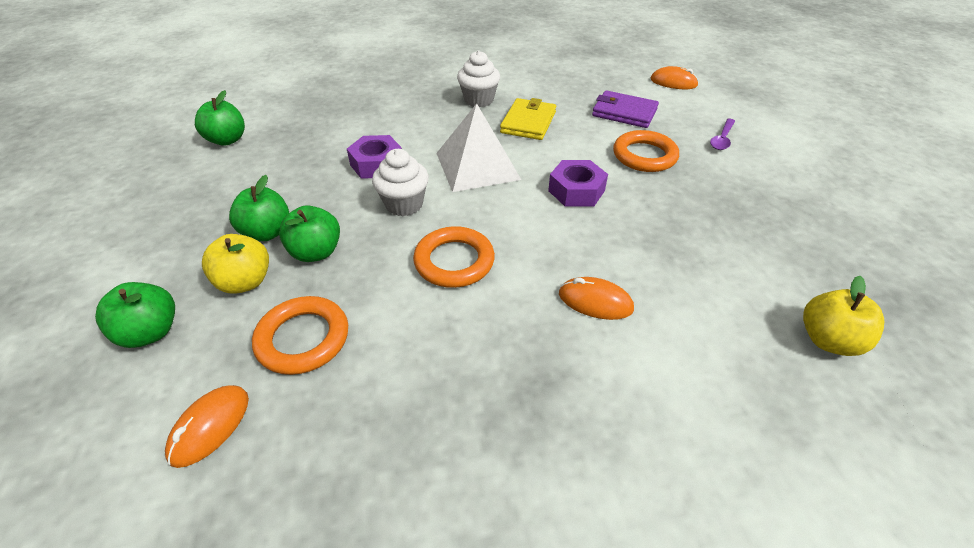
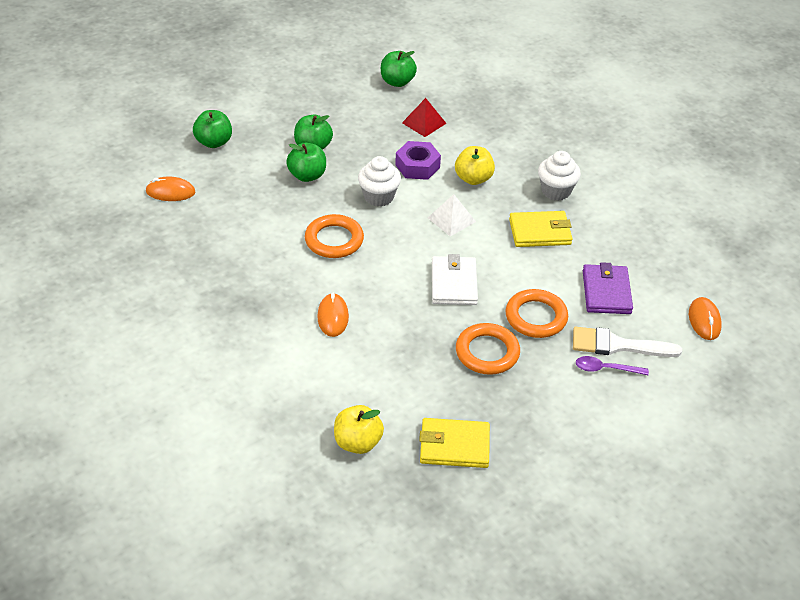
camera: 65 degrees right, 0 degrees up
yellow apple [202,234,269,294] -> yellow apple moved to [455,146,495,185]
orange ring [252,296,348,375] -> orange ring moved to [456,323,520,375]
white pyramid [436,103,521,192] -> white pyramid [428,194,476,236], size x0.57
purple nut [548,160,608,207] -> white wallet [432,254,478,305]
none -> red pyramid [402,98,447,137]
none -> yellow wallet [419,418,490,468]
none -> white brush [573,327,682,357]

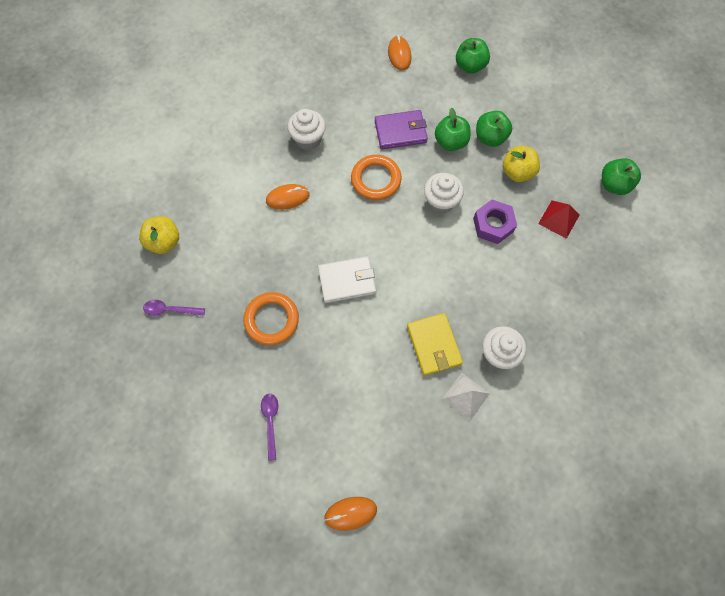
camera: 80 degrees right, 25 degrees up
yellow wallet [419,418,490,468] -> purple spoon [143,300,205,316]
white pyramid [428,194,476,236] -> white pyramid moved to [442,373,490,421]
yellow apple [455,146,495,185] -> yellow apple moved to [503,146,540,182]
orange ring [506,289,568,338] -> none
white brush [573,327,682,357] -> none
purple wallet [583,262,633,314] -> purple wallet moved to [375,110,428,149]
none -> white cupcake [287,109,326,150]

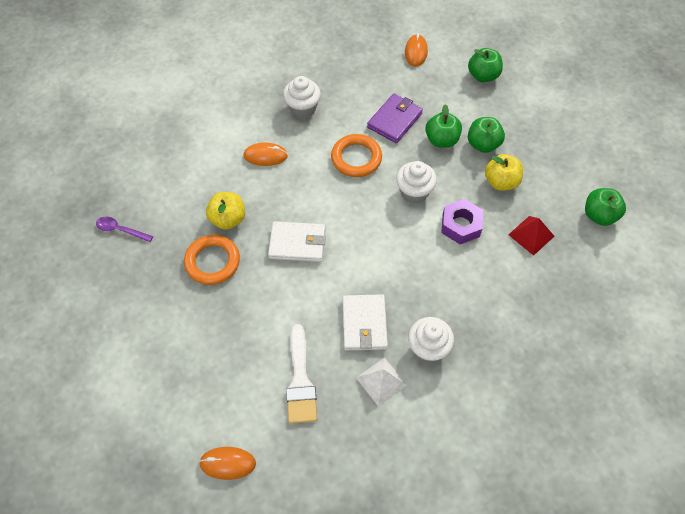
camera: 15 degrees right, 10 degrees down
yellow apple [139,216,179,254] -> yellow apple moved to [206,192,245,230]
purple spoon [261,394,278,461] -> none
purple wallet [375,110,428,149] -> purple wallet turned 60 degrees counterclockwise [367,94,423,143]
yellow wallet [407,313,463,376] -> white wallet [343,294,388,351]
none -> white brush [286,324,317,424]

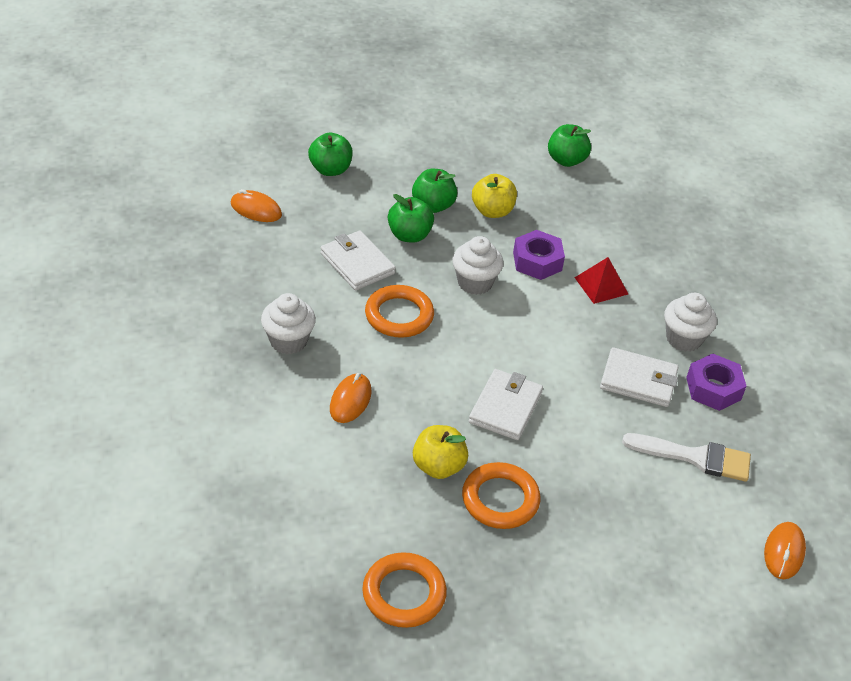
camera: 75 degrees left, 15 degrees down
purple spoon [96,217,153,242] -> orange ring [362,552,447,628]
white pyramid [356,357,407,407] -> purple nut [686,354,746,411]
purple wallet [367,94,423,143] -> white wallet [321,230,396,291]
red pyramid [508,216,554,256] -> red pyramid moved to [574,257,628,304]

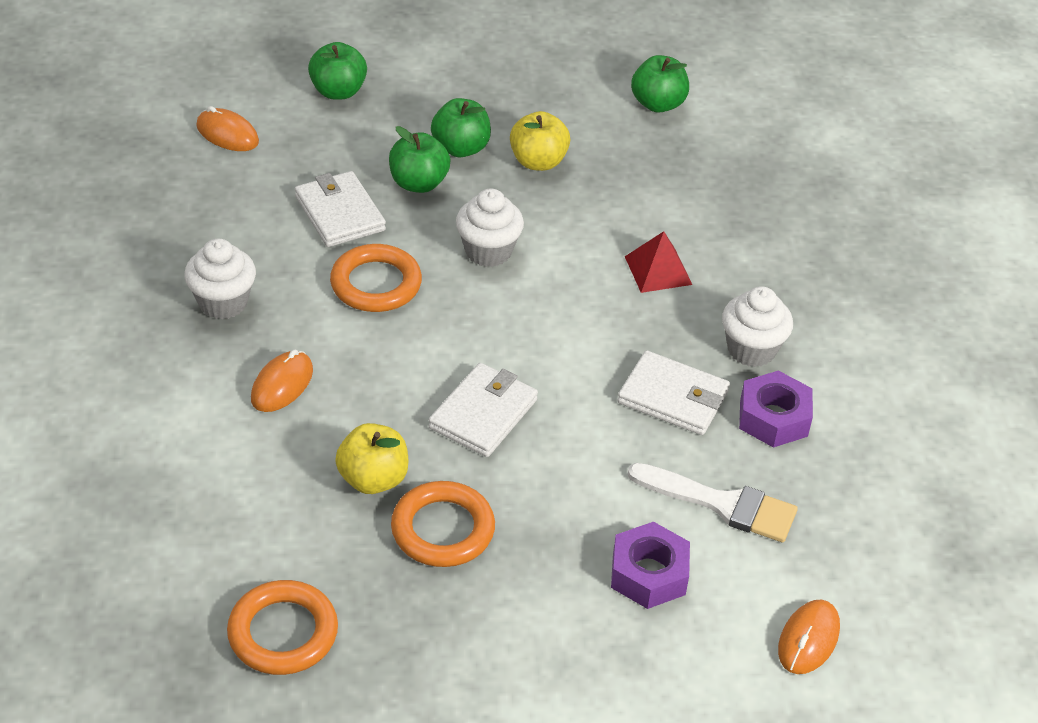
camera: 10 degrees right, 0 degrees up
purple nut [513,230,565,280] -> purple nut moved to [611,522,690,609]

